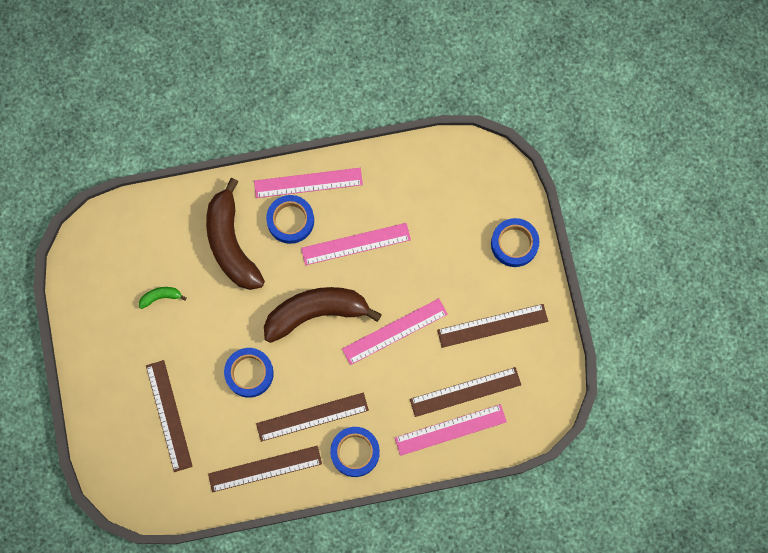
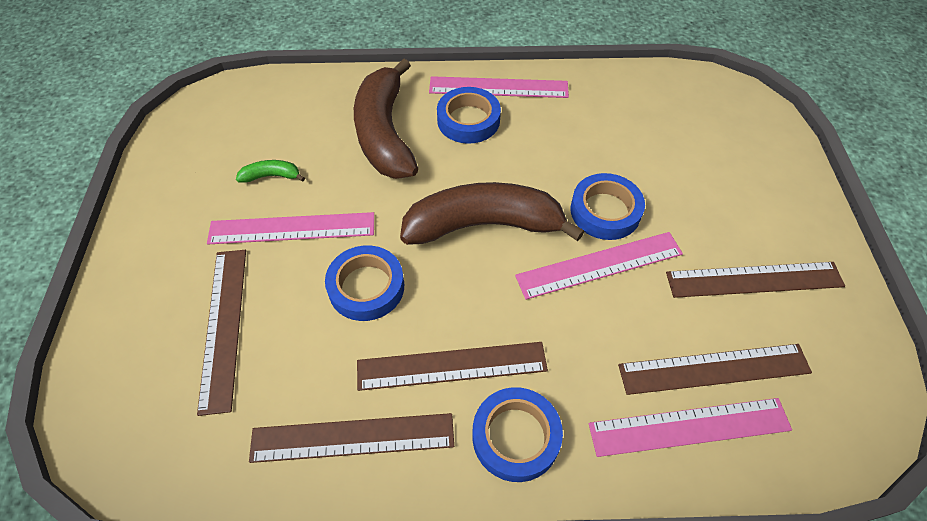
camera: 10 degrees right, 20 degrees down
pink ruler [301,223,411,265] -> pink ruler moved to [207,212,374,244]
blue tape [491,218,540,267] -> blue tape moved to [571,173,645,240]

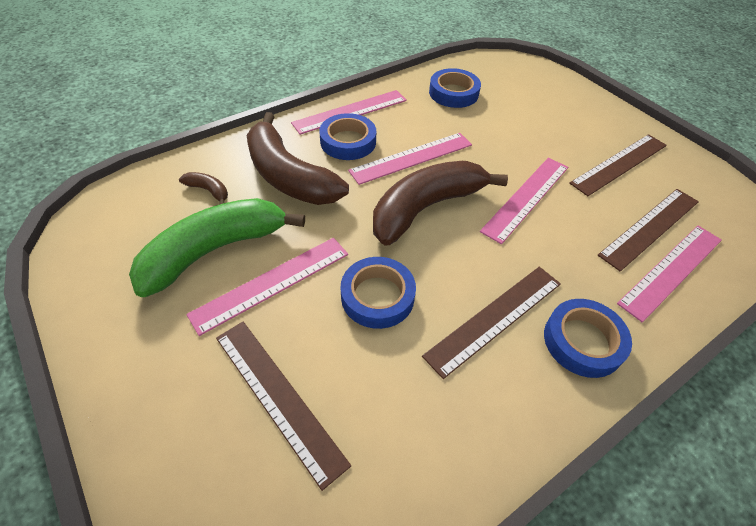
camera: 35 degrees left, 5 degrees down
green banana [236,160,305,183] -> green banana [129,198,305,297], size x2.46
brown ruler [249,413,454,463] -> none
blue tape [571,173,645,240] -> blue tape moved to [429,68,481,108]
none -> brown banana [179,172,228,204]
none -> pink ruler [348,133,472,185]

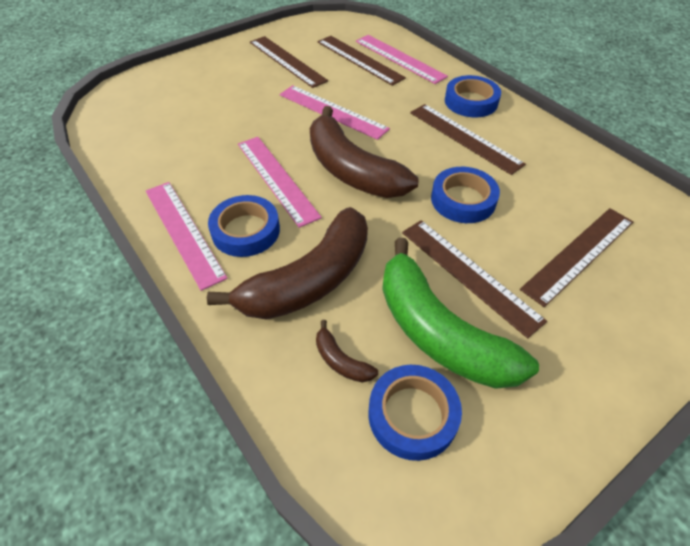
camera: 90 degrees left, 0 degrees up
brown banana [179,172,228,204] -> brown banana turned 75 degrees counterclockwise [316,320,378,382]
pink ruler [186,238,348,336] -> brown ruler [402,220,547,338]
blue tape [429,68,481,108] -> blue tape moved to [368,365,462,461]

